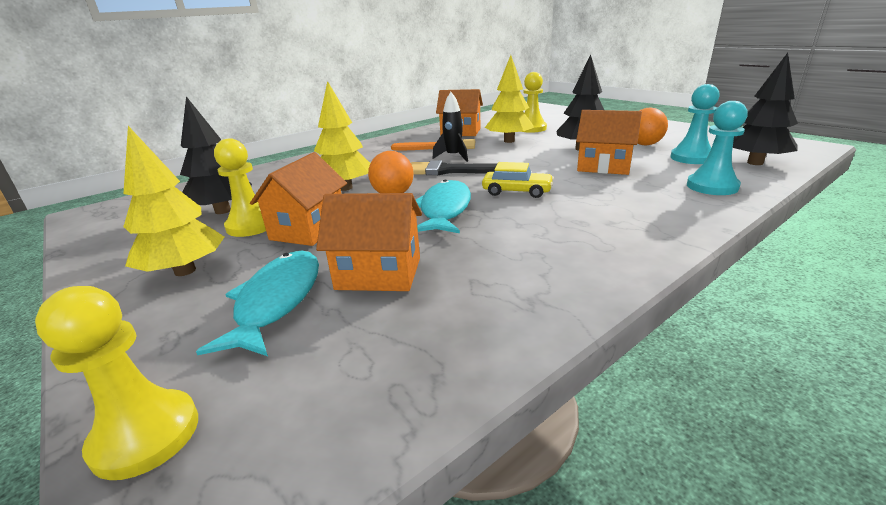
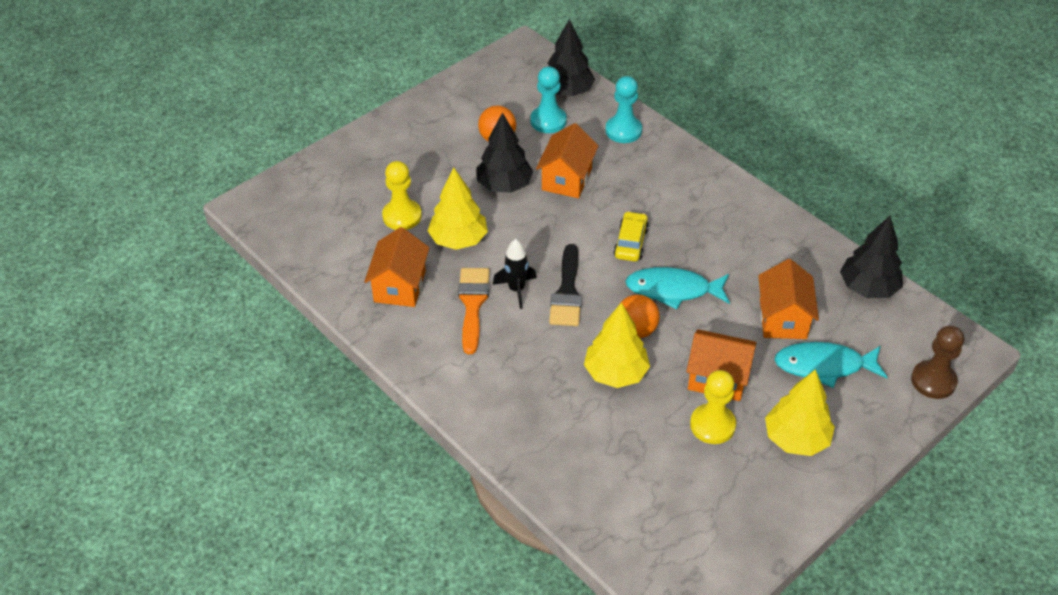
camera: 95 degrees left, 20 degrees up
yellow pawn [35,286,198,480] -> brown pawn [911,326,964,399]
black tree [180,96,252,214] -> black tree moved to [840,216,903,298]

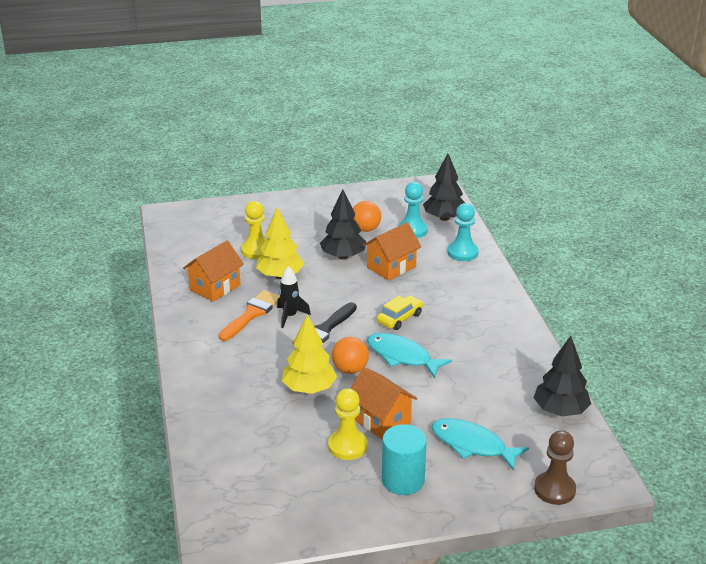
camera: 30 degrees right, 15 degrees down
orange house [758,259,819,339] -> none
yellow tree [765,369,835,456] -> turquoise cylinder [382,424,427,495]

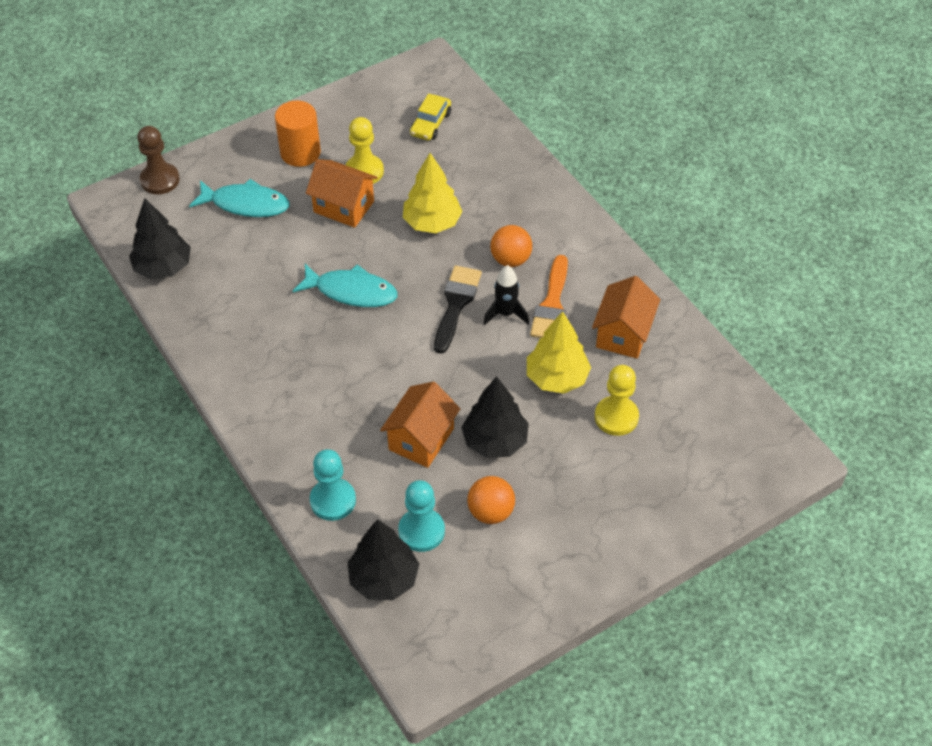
camera: 160 degrees right, 20 degrees up
orange ball [332,337,369,374] -> orange ball moved to [490,225,532,267]
yellow car [377,296,423,330] -> yellow car moved to [410,93,451,141]
turquoise cylinder [382,424,427,495] -> orange cylinder [275,101,321,167]

